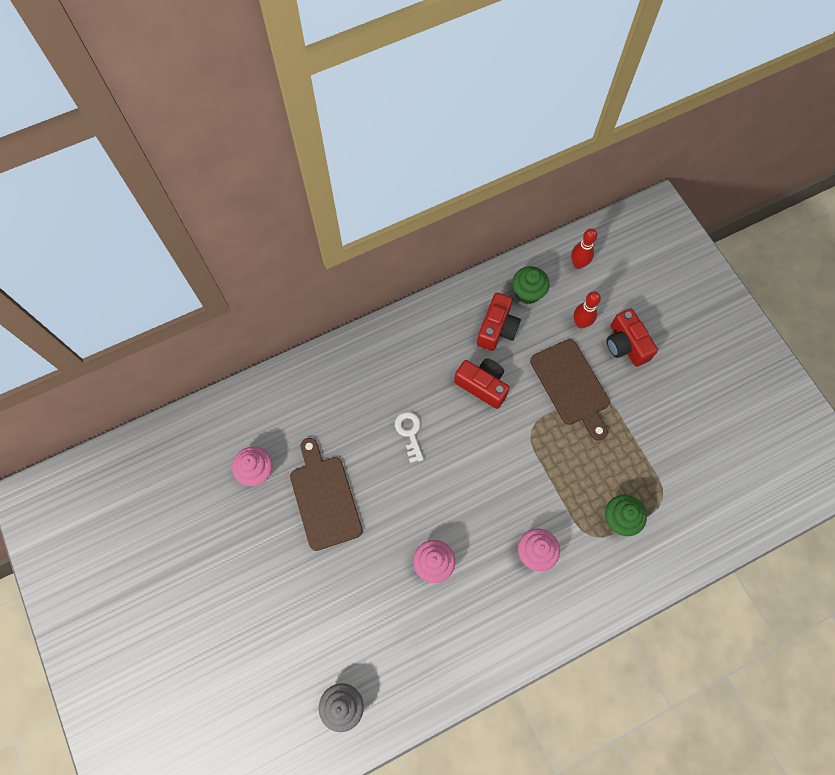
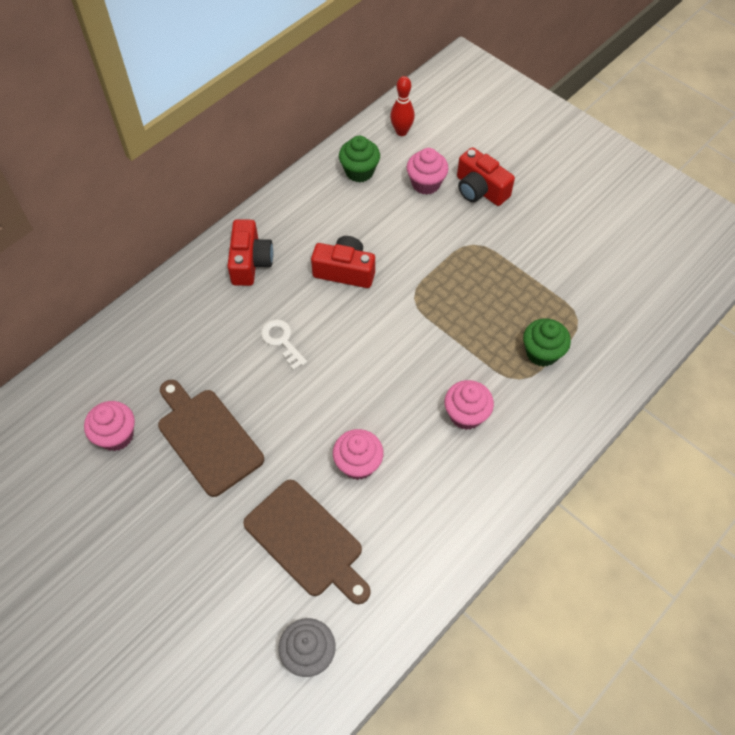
camera: 20 degrees left, 10 degrees down
red camera [477,293,521,351] -> red camera moved to [227,219,273,286]
brown cutting board [530,339,610,441] -> brown cutting board moved to [243,480,371,604]
red bowling pin [573,291,601,329] -> pink cupcake [407,148,449,195]

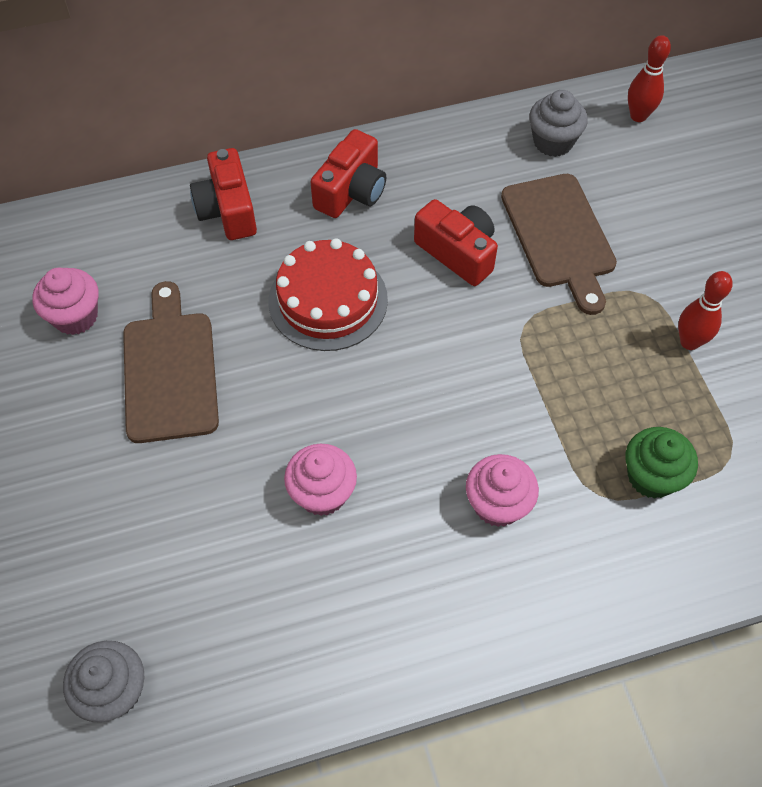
camera: 30 degrees right, 0 degrees up
brown cutting board [243,480,371,604] -> brown cutting board moved to [501,174,617,315]
white key [261,319,307,370] -> red cake [269,238,388,351]
green cupcake [339,136,380,182] -> grey cupcake [529,90,588,157]
pink cupcake [407,148,449,195] -> none
red camera [457,147,515,206] -> red camera moved to [190,148,257,240]
none -> red bowling pin [678,271,733,350]

